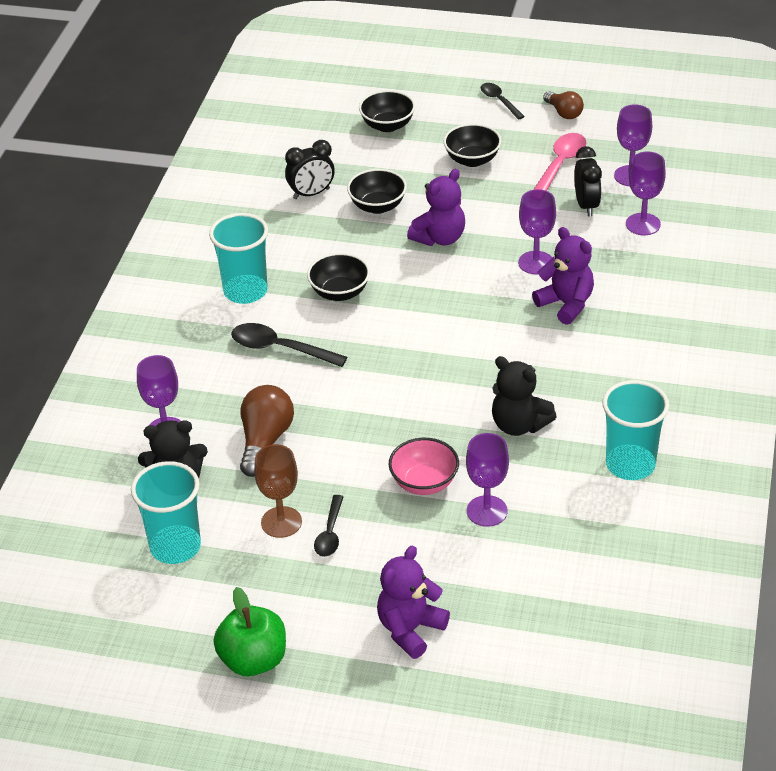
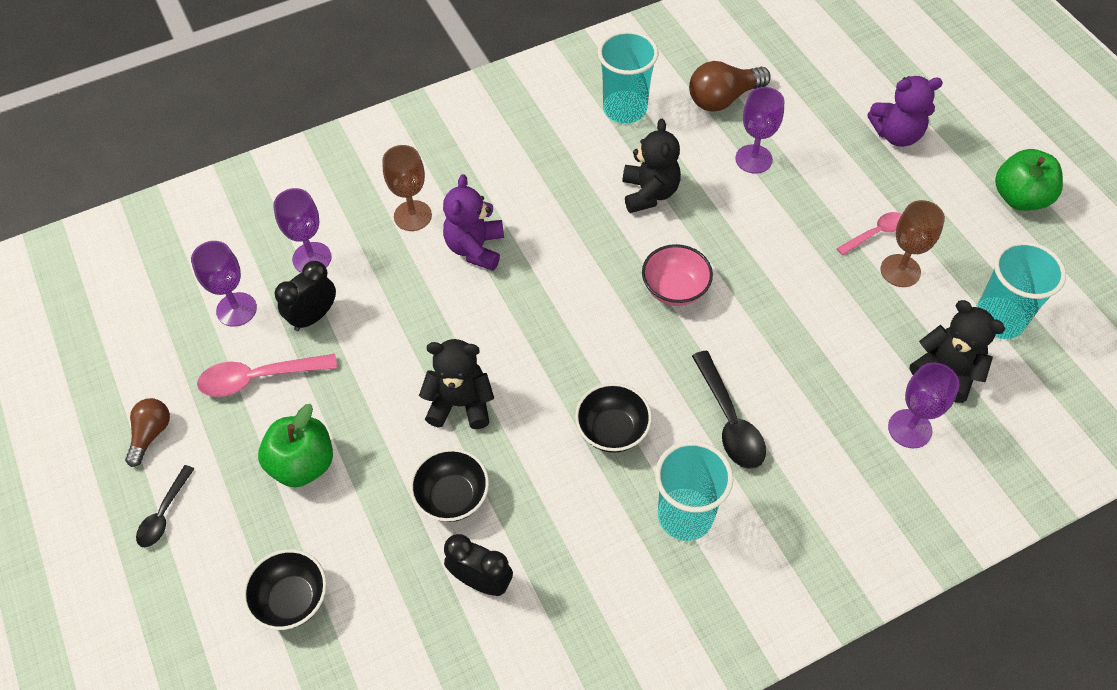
camera: 130 degrees left, 15 degrees up
brown light bulb [240,385,294,477] -> brown light bulb moved to [689,61,770,112]
black spoon [314,495,344,557] -> pink spoon [836,212,902,255]
pink bowl [389,438,459,495] -> pink bowl moved to [642,244,713,306]
purple teddy bear [407,169,465,246] -> black teddy bear [419,339,494,429]
black bowl [443,124,502,167] -> green apple [258,404,333,487]
purple goblet [518,189,556,275] -> none
none -> brown goblet [382,145,432,231]

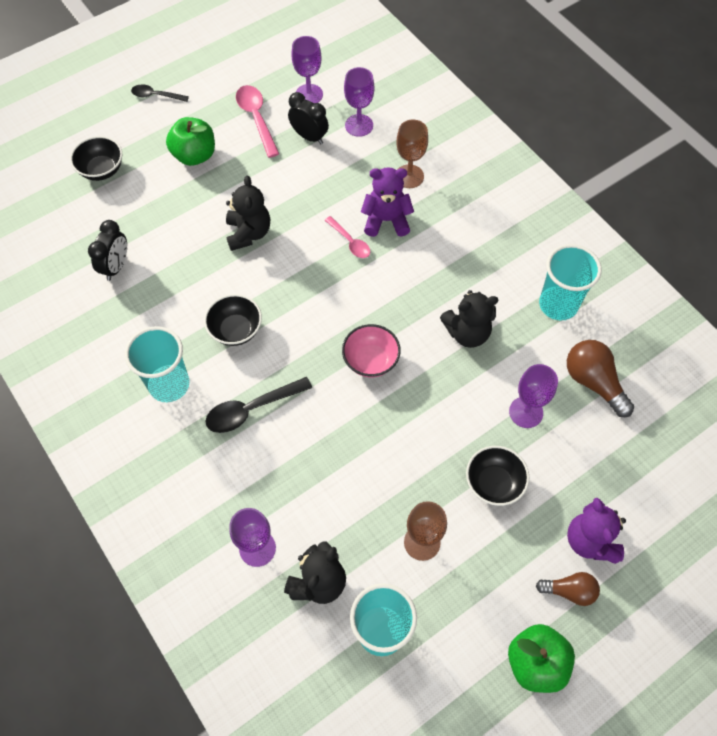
camera: 80 degrees right, 5 degrees up
brown light bulb [125,398,170,467] -> brown light bulb moved to [536,572,600,606]
black bowl [410,448,489,522] -> black bowl moved to [466,446,529,506]
pink spoon [836,212,902,255] -> pink spoon moved to [325,216,370,258]

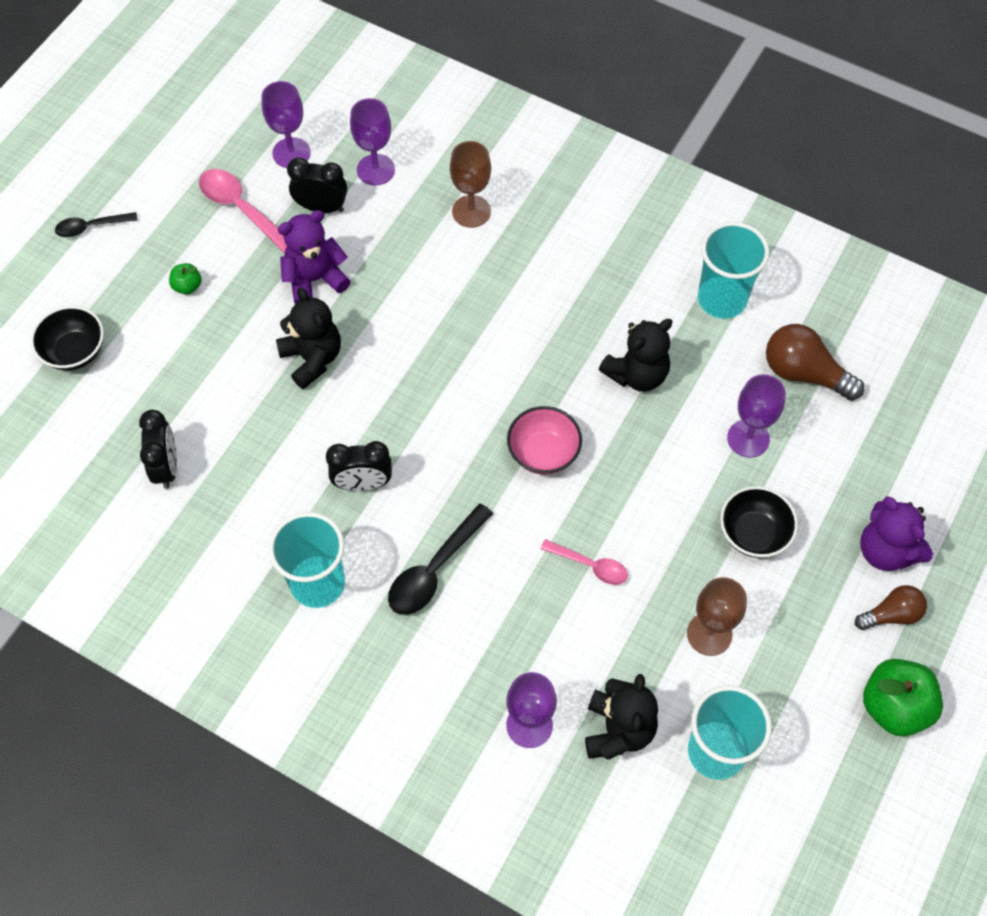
camera: 25 degrees left, 0 degrees up
green apple [166,117,215,166] -> green apple [169,263,202,294], size x0.49
black bowl [204,294,262,346] -> black clock [326,441,392,491]
pink spoon [325,216,370,258] -> pink spoon moved to [540,539,628,585]
purple teddy bear [361,167,414,237] -> purple teddy bear moved to [278,210,351,304]

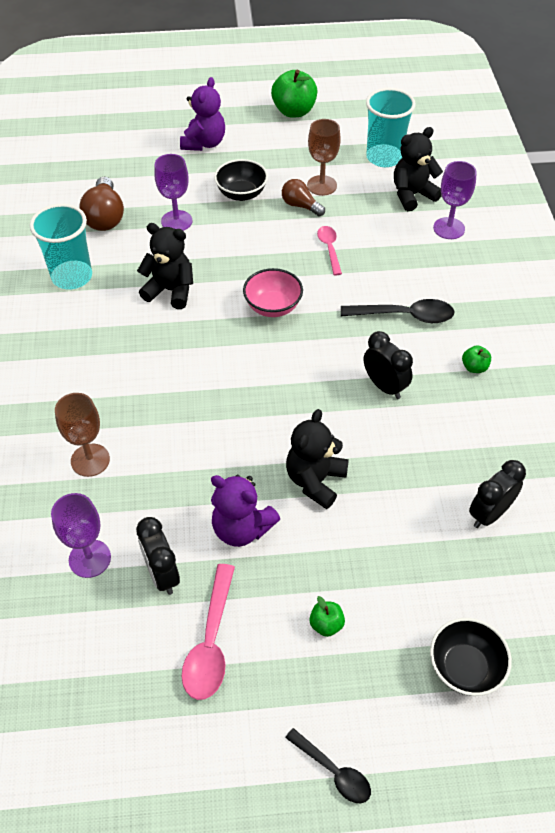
camera: 125 degrees left, 10 degrees down
purple goblet [261,81,311,168] -> none
turquoise cup [269,512,345,608] -> green apple [462,345,491,373]
brown light bulb [855,585,927,630] -> brown light bulb moved to [282,179,325,216]

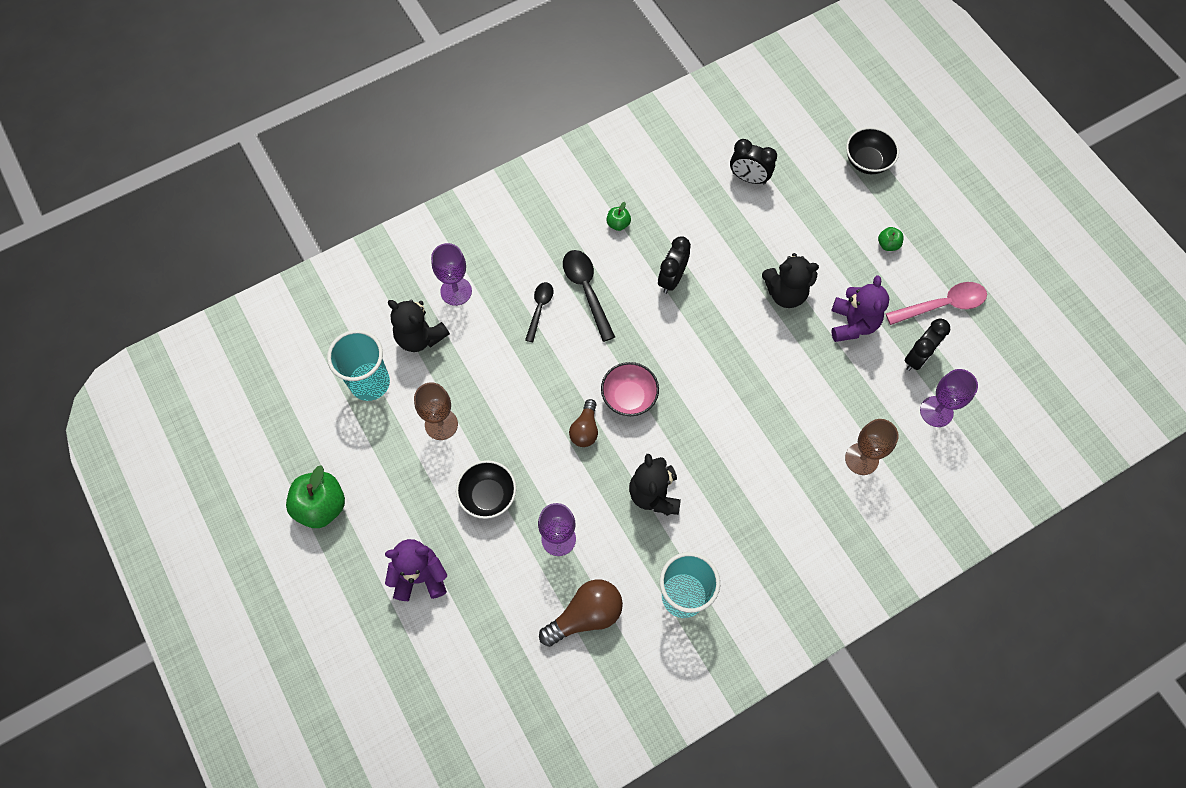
camera: 115 degrees left, 15 degrees up
brown light bulb [282,179,325,216] -> brown light bulb moved to [569,399,598,447]
black spoon [285,728,371,803] -> black spoon moved to [525,282,554,342]
pink spoon [317,226,342,275] -> none

